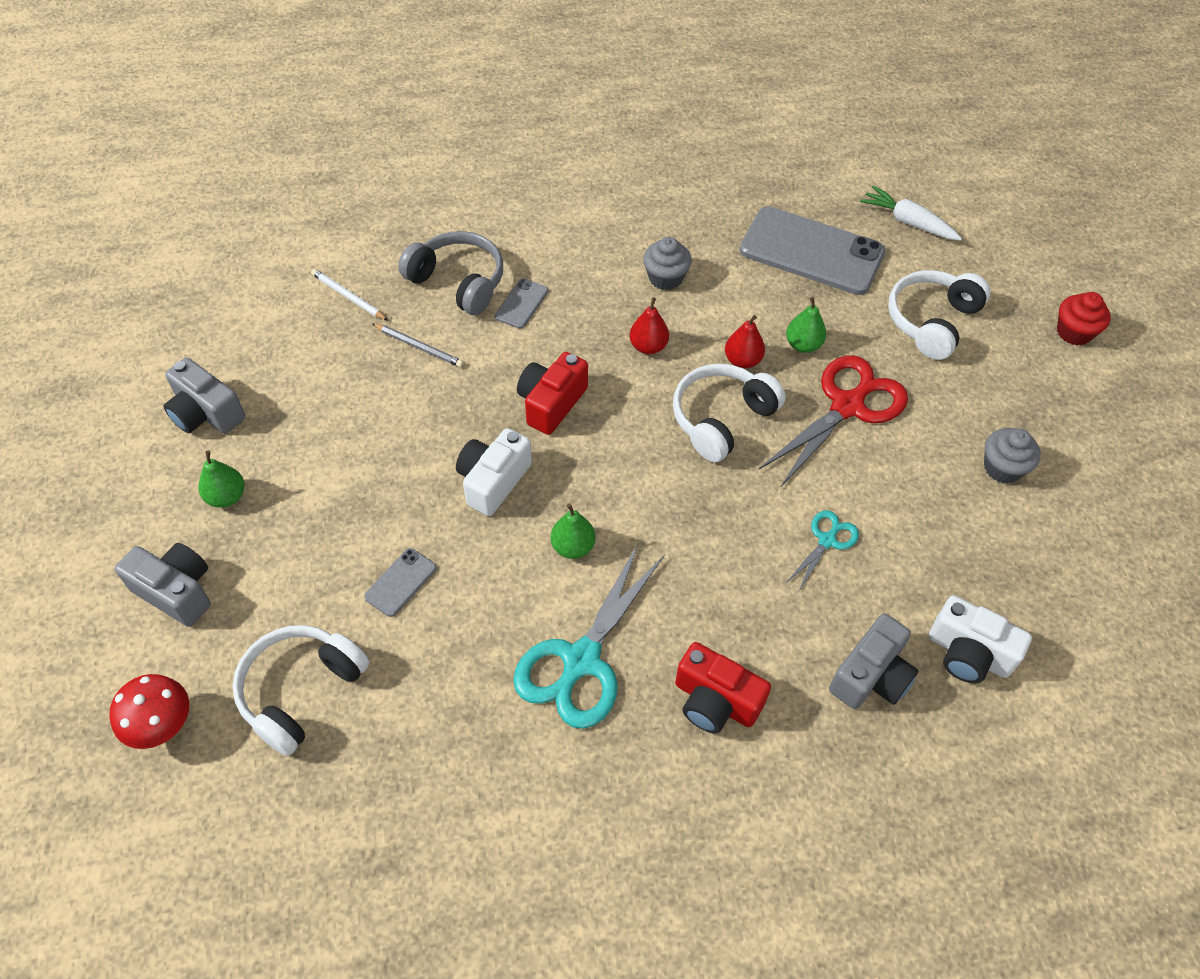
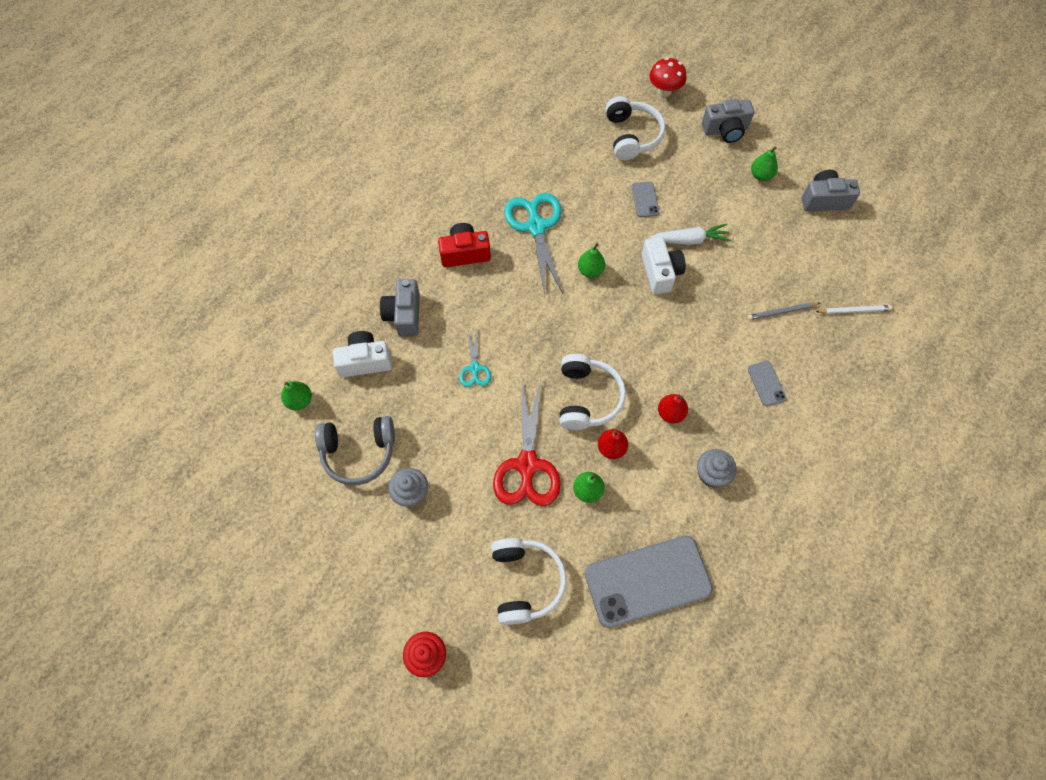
camera: 140 degrees right, 10 degrees up
grey headphones [398,231,503,315] -> grey headphones moved to [315,416,395,485]
red camera [517,352,588,435] -> none
white carrot [860,185,962,240] -> white carrot moved to [650,223,731,245]
none -> green pear [281,381,312,410]

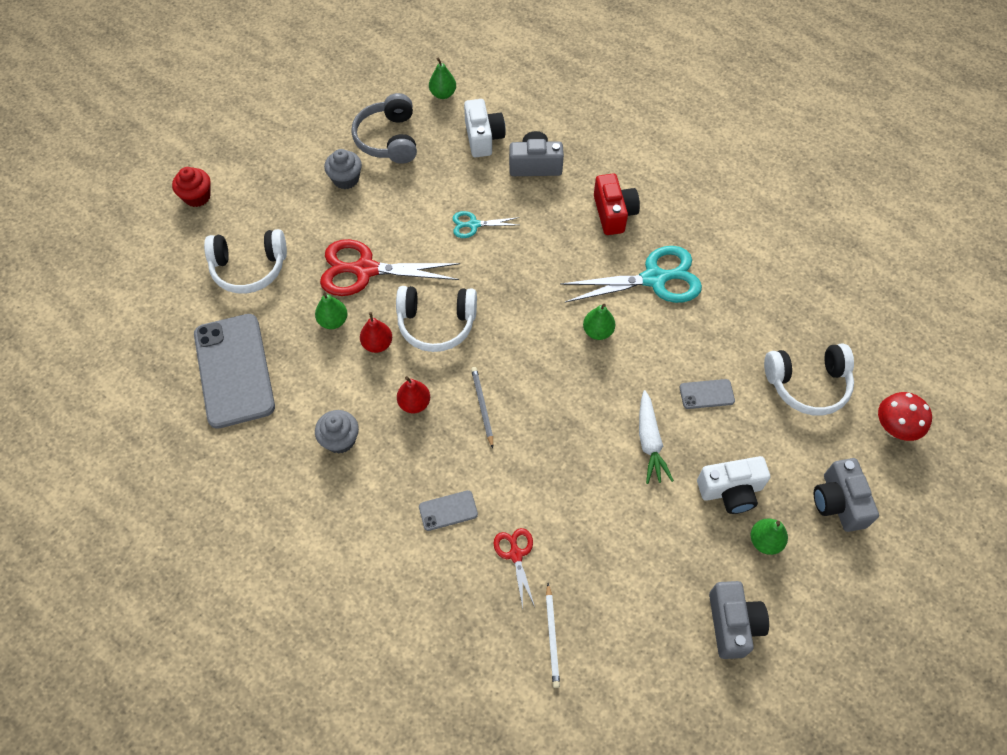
camera: 90 degrees right, 5 degrees down
white camera [642,237,686,294] -> white camera moved to [697,456,770,514]
grey pencil [747,302,820,320] -> grey pencil moved to [471,367,493,448]
none -> red scissors [494,528,535,608]

